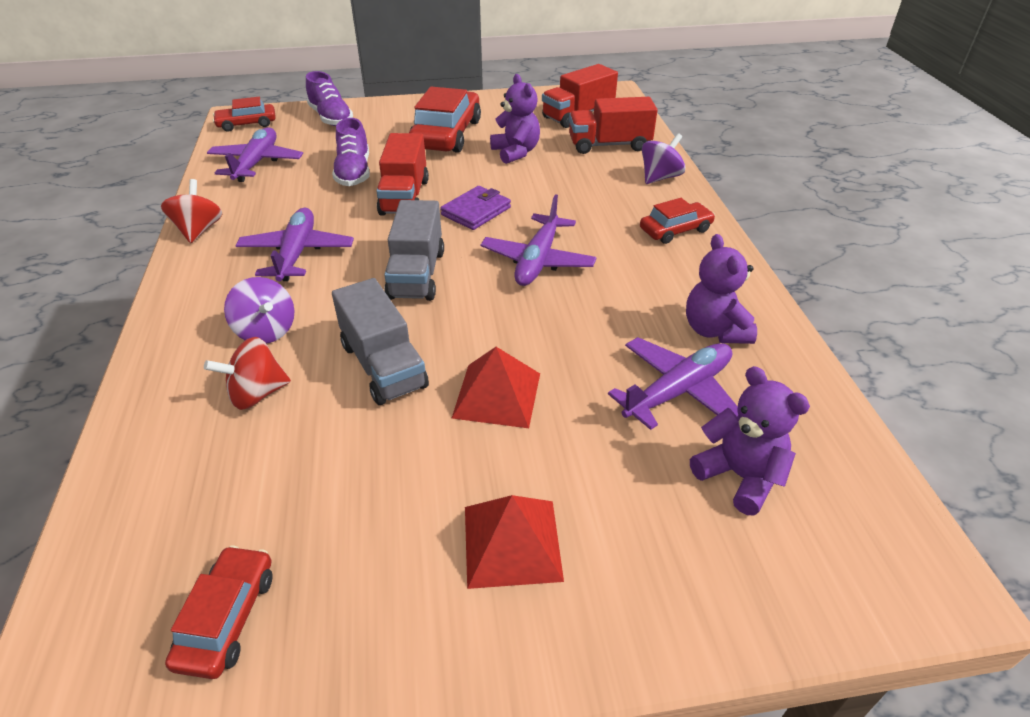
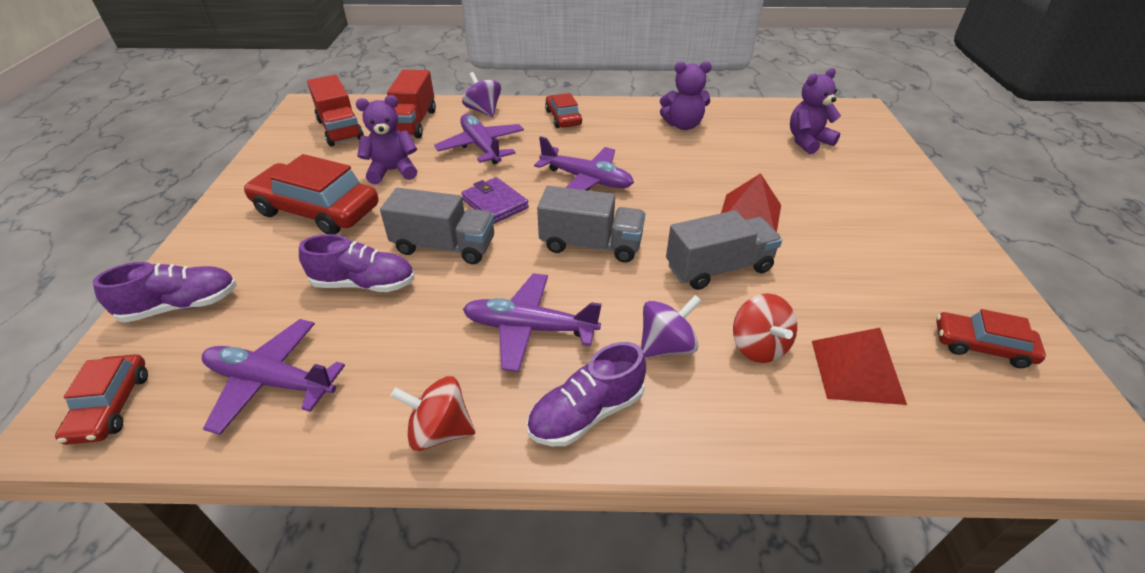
camera: 80 degrees left, 0 degrees up
red truck [376,133,429,216] -> grey truck [380,188,495,264]
red pyramid [465,495,564,589] -> red pyramid moved to [812,328,907,405]
purple plane [608,337,738,430] -> purple plane moved to [434,114,524,164]
none -> purple shoe [527,342,646,446]

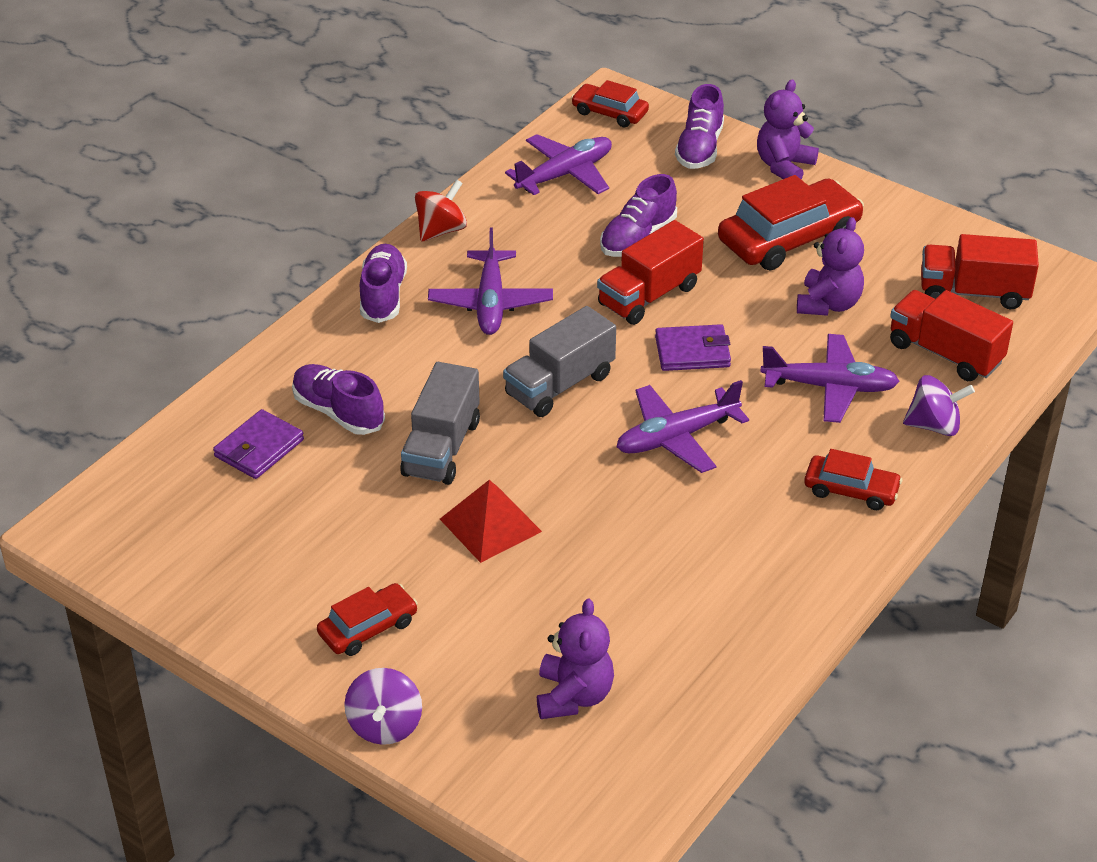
camera: 125 degrees right, 0 degrees up
grey truck [380,188,495,264] -> red truck [597,220,704,325]
purple plane [463,273,602,372] -> purple plane turned 135 degrees clockwise [428,228,553,335]
purple spinning top [641,295,701,358] -> purple spinning top moved to [344,668,422,745]
purple teddy bear [660,61,712,130] -> purple teddy bear moved to [757,79,819,179]
red spinning top [733,293,797,363] -> purple shoe [292,364,385,435]
red pyramid [812,328,907,405] -> purple wallet [213,409,304,479]
red car [936,309,1046,368] -> red car moved to [317,583,418,656]

